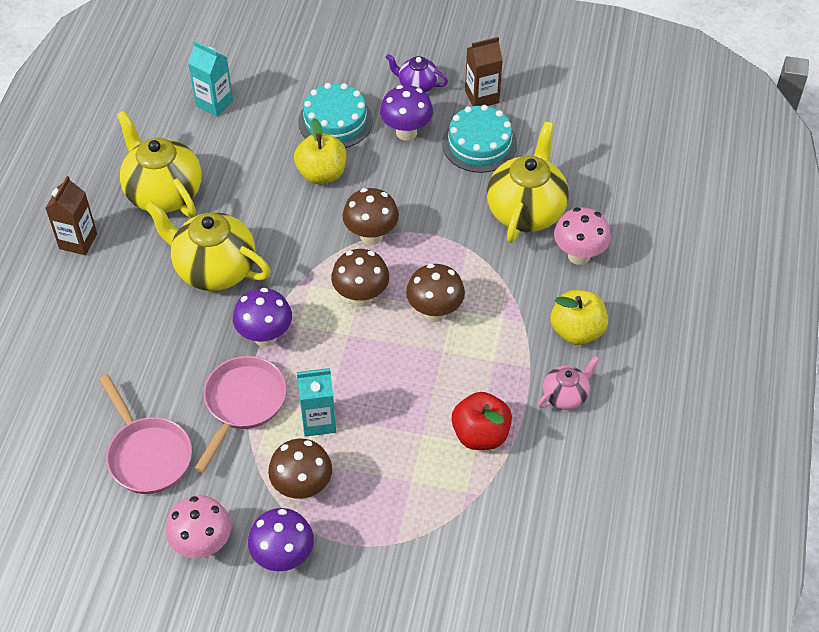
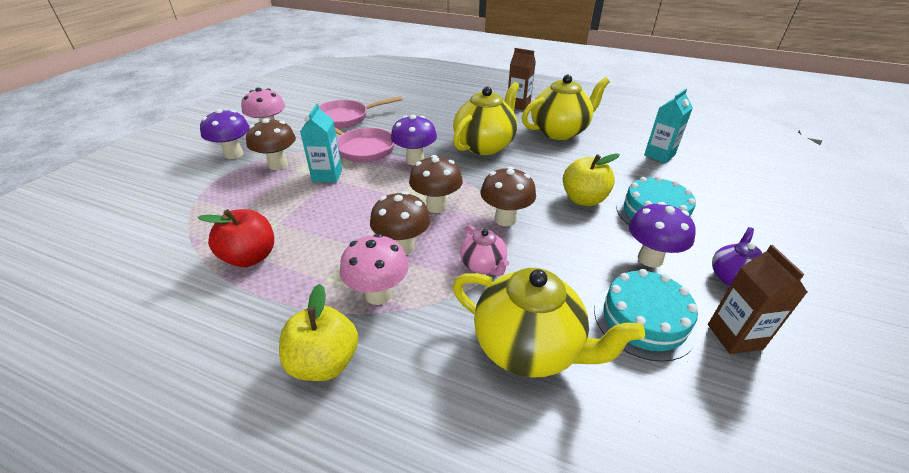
camera: 100 degrees right, 15 degrees down
pink teapot [538,356,600,410] -> pink teapot moved to [460,225,509,276]
pink mushroom [554,207,611,265] -> pink mushroom moved to [340,234,409,305]

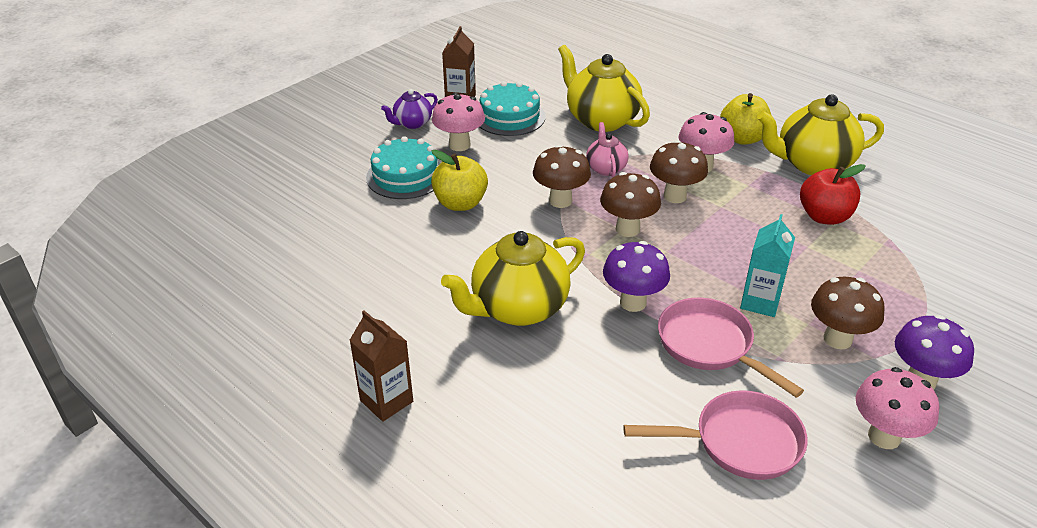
camera: 160 degrees left, 0 degrees up
yellow teapot [522,75,610,140] -> yellow teapot moved to [757,94,884,175]
purple mushroom [629,202,696,268] -> pink mushroom [432,93,485,151]
turquoise carton [644,89,693,163] -> none

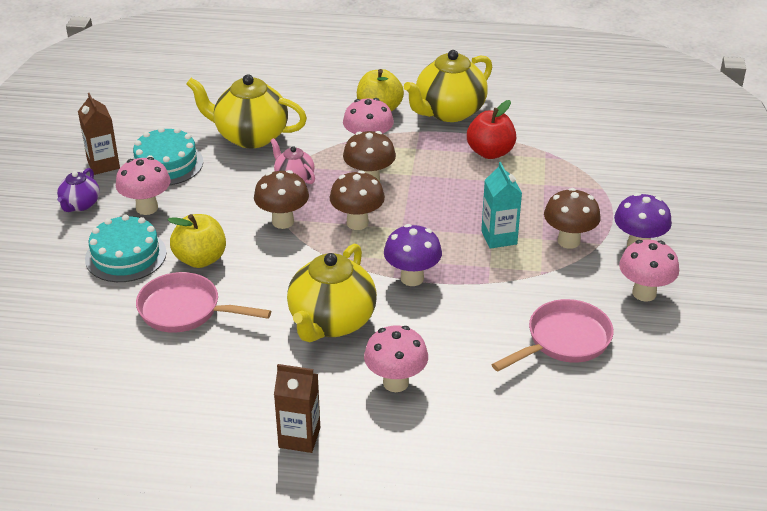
camera: 35 degrees left, 0 degrees up
pink pan [658,298,804,398] -> pink pan moved to [136,272,271,333]
none -> pink mushroom [364,326,428,392]

